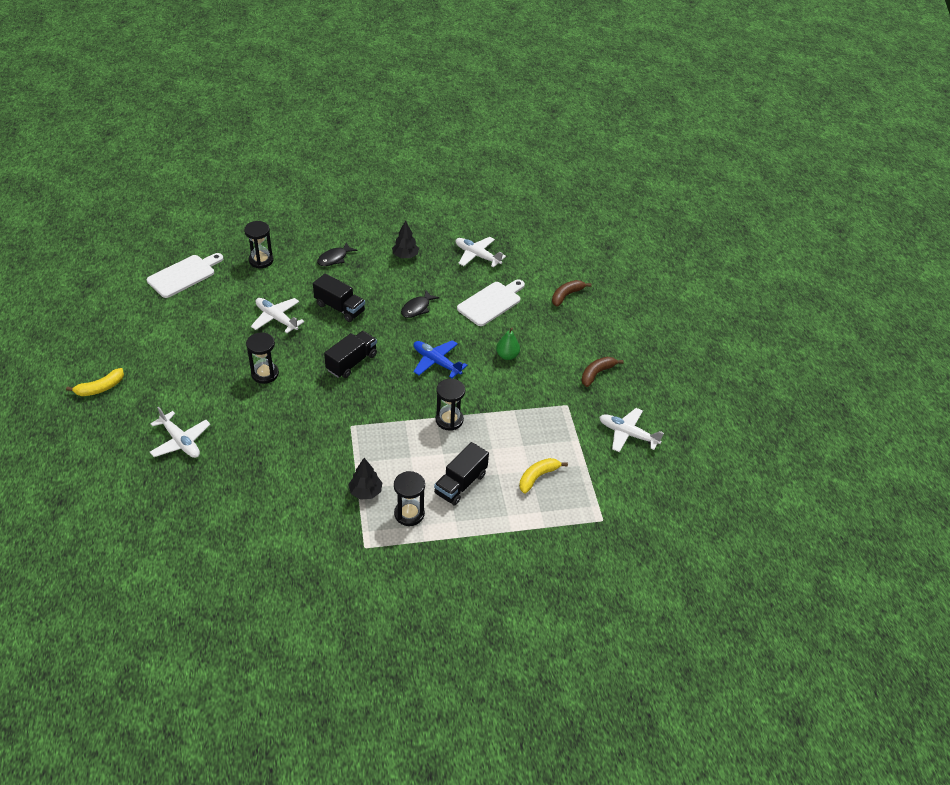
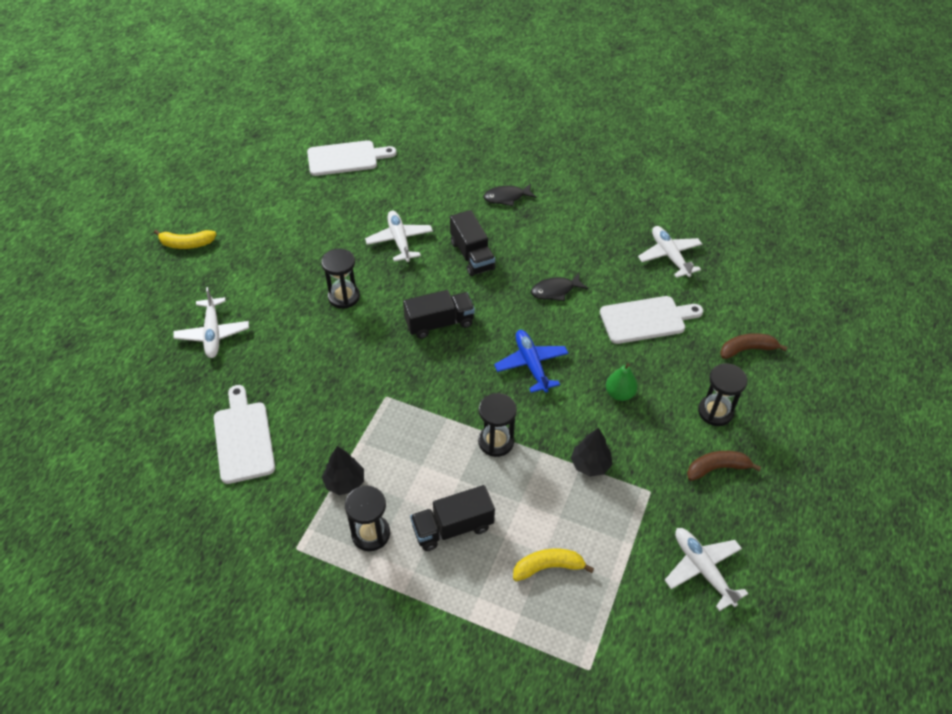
camera: 35 degrees right, 5 degrees up
black hourglass [244,221,274,268] -> black hourglass moved to [698,363,747,426]
black tree [392,220,419,258] -> black tree moved to [571,428,613,477]
none -> white cutting board [214,385,275,484]

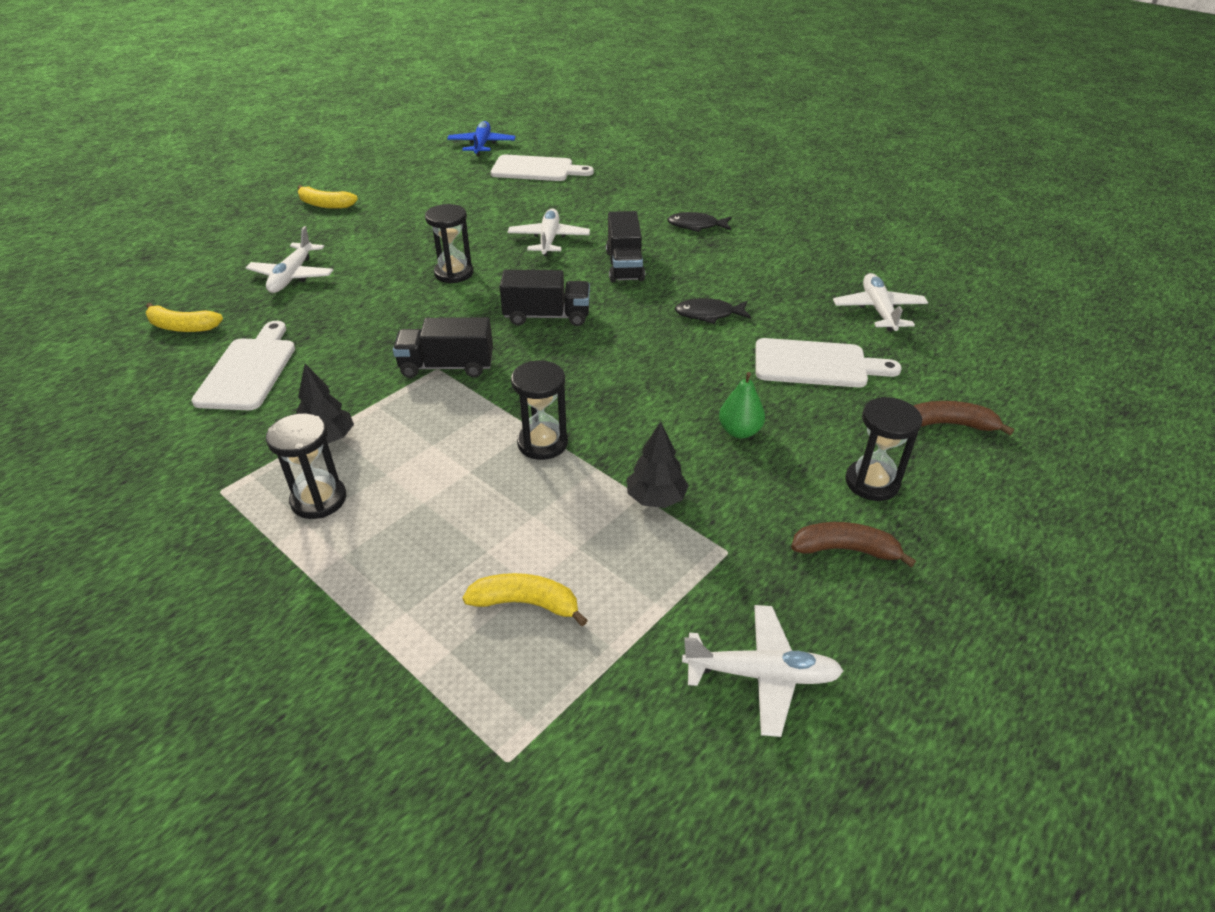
camera: 20 degrees right, 10 degrees down
black truck [410,485,495,551] -> black truck moved to [393,317,493,378]
blue plane [494,330,568,393] -> blue plane moved to [447,121,515,156]
white plane [665,528,748,611] -> white plane turned 105 degrees clockwise [682,605,843,737]
none -> yellow banana [146,303,223,332]

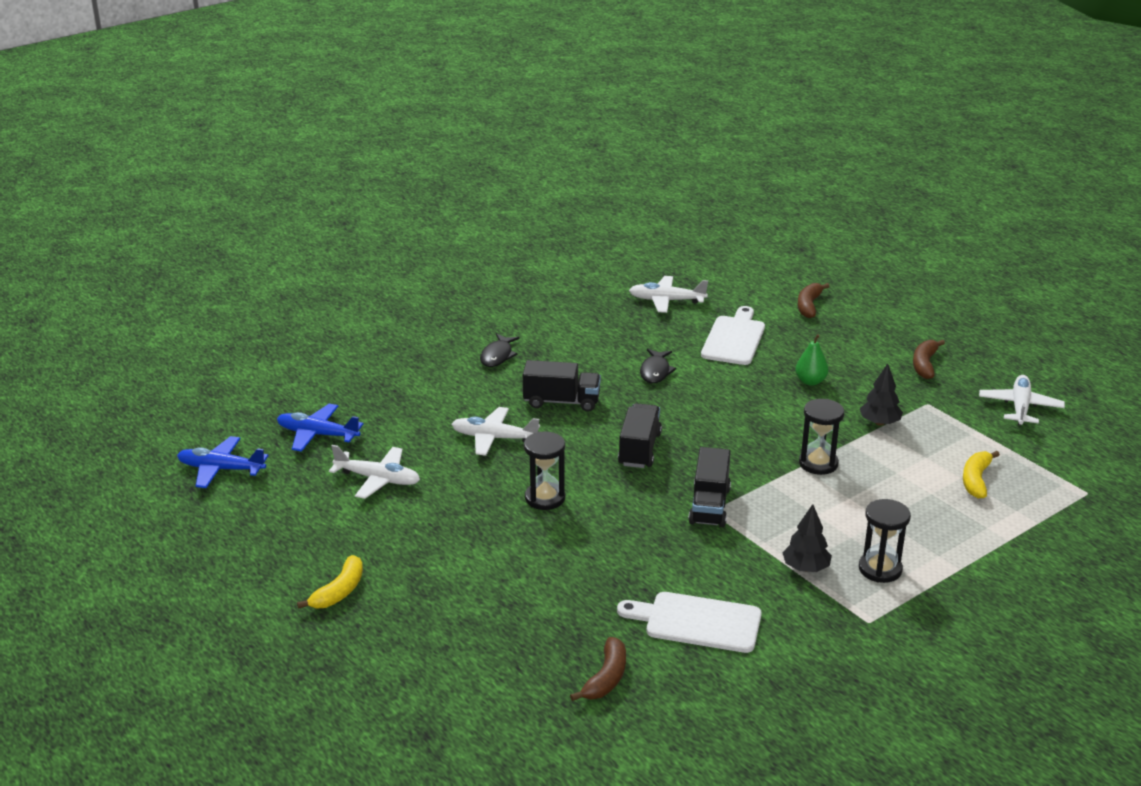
camera: 80 degrees left, 10 degrees down
yellow banana [146,303,223,332] -> brown banana [570,637,626,701]
white plane [246,226,333,293] -> white plane moved to [329,445,420,499]
white cutting board [491,155,594,181] -> blue plane [277,404,363,452]
black hourglass [845,397,922,501] -> none

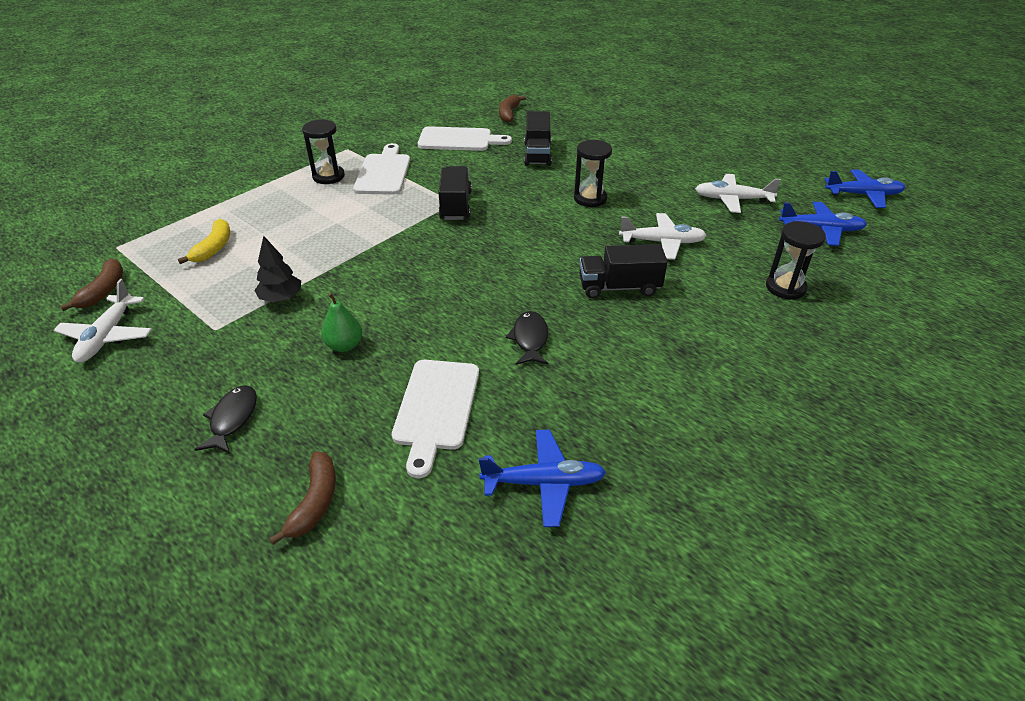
camera: 170 degrees right, 10 degrees up
yellow banana [297,555,363,609] -> none
black fish [480,333,520,367] -> black fish moved to [194,385,257,454]
black truck [618,403,662,468] -> black truck moved to [524,111,552,166]
white plane [629,276,708,313] -> blue plane [479,430,606,527]
black tree [782,504,832,572] -> white cutting board [353,143,410,195]
black hourglass [799,399,844,475] -> black hourglass moved to [766,221,826,300]
brown banana [913,340,945,379] -> brown banana moved to [60,259,123,311]

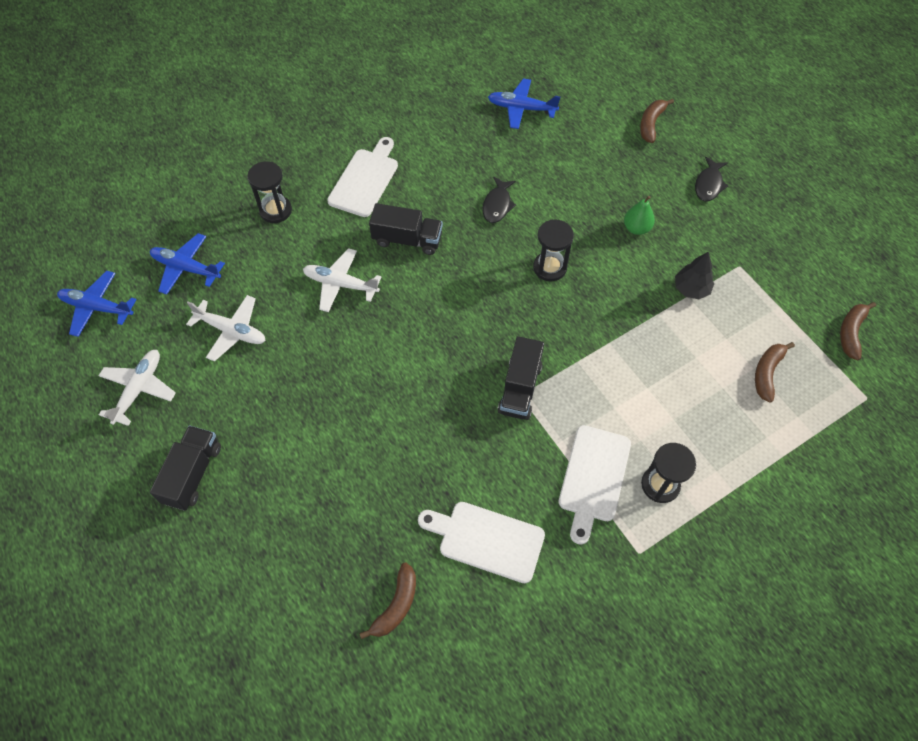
camera: 165 degrees left, 20 degrees up
white plane [53,279,152,363] -> white plane moved to [98,350,176,426]
yellow banana [178,219,230,264] -> brown banana [755,342,795,403]
white cutting board [392,360,479,478] -> white cutting board moved to [327,137,398,217]
black truck [524,111,552,166] -> black truck moved to [150,426,221,510]
black hourglass [574,140,612,207] -> black hourglass moved to [533,220,574,282]

